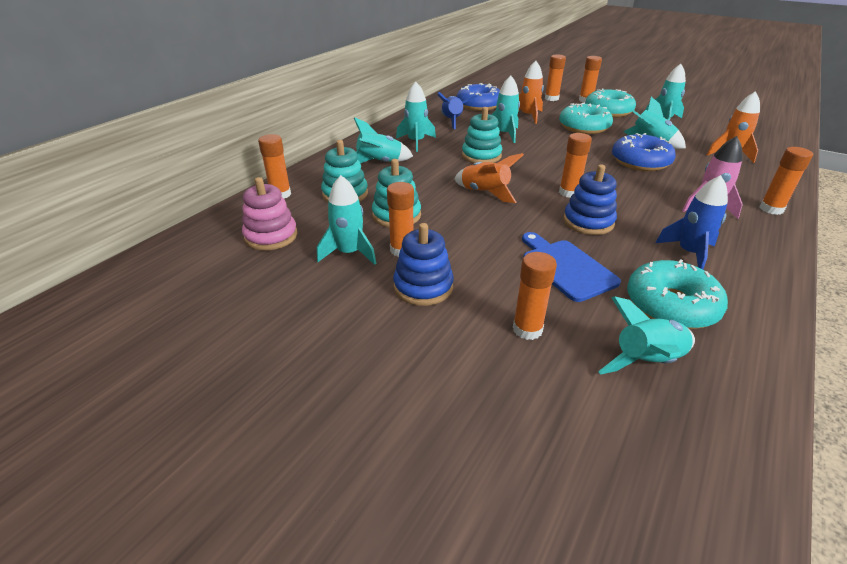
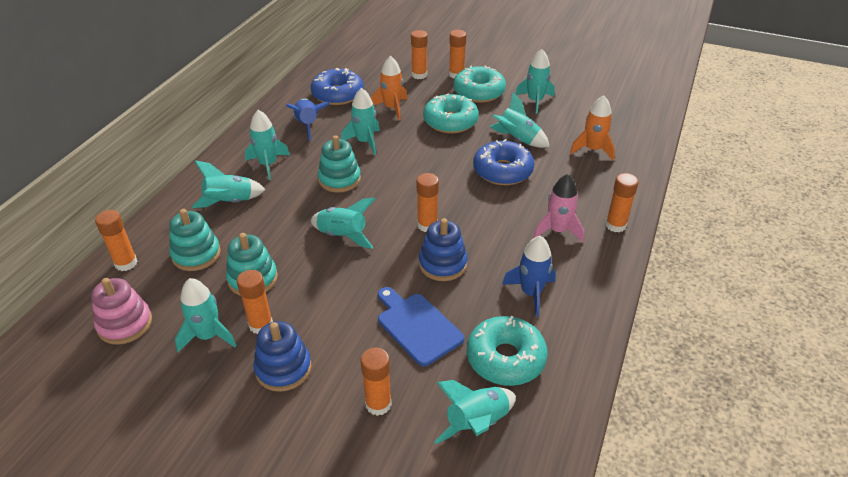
camera: 10 degrees left, 5 degrees up
orange rocket [455,153,524,203] -> turquoise rocket [311,198,375,249]

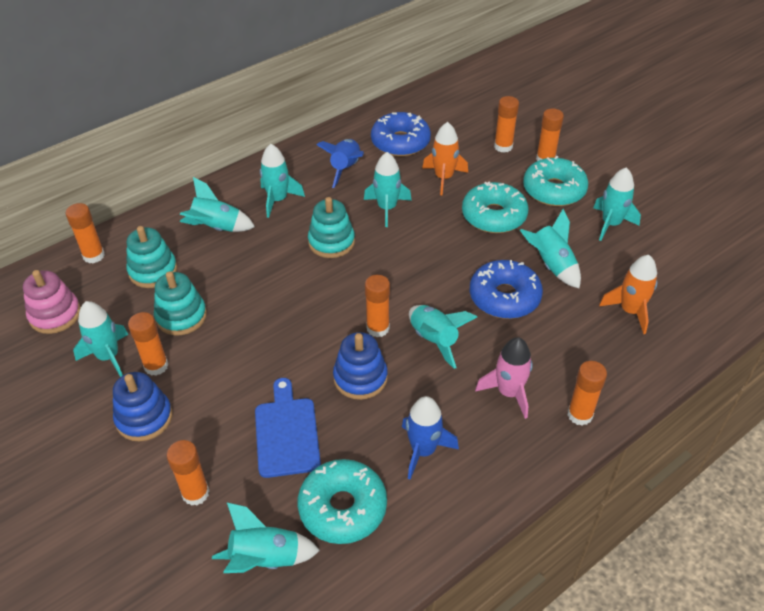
camera: 30 degrees right, 5 degrees up
turquoise rocket [311,198,375,249] -> turquoise rocket moved to [409,305,477,369]

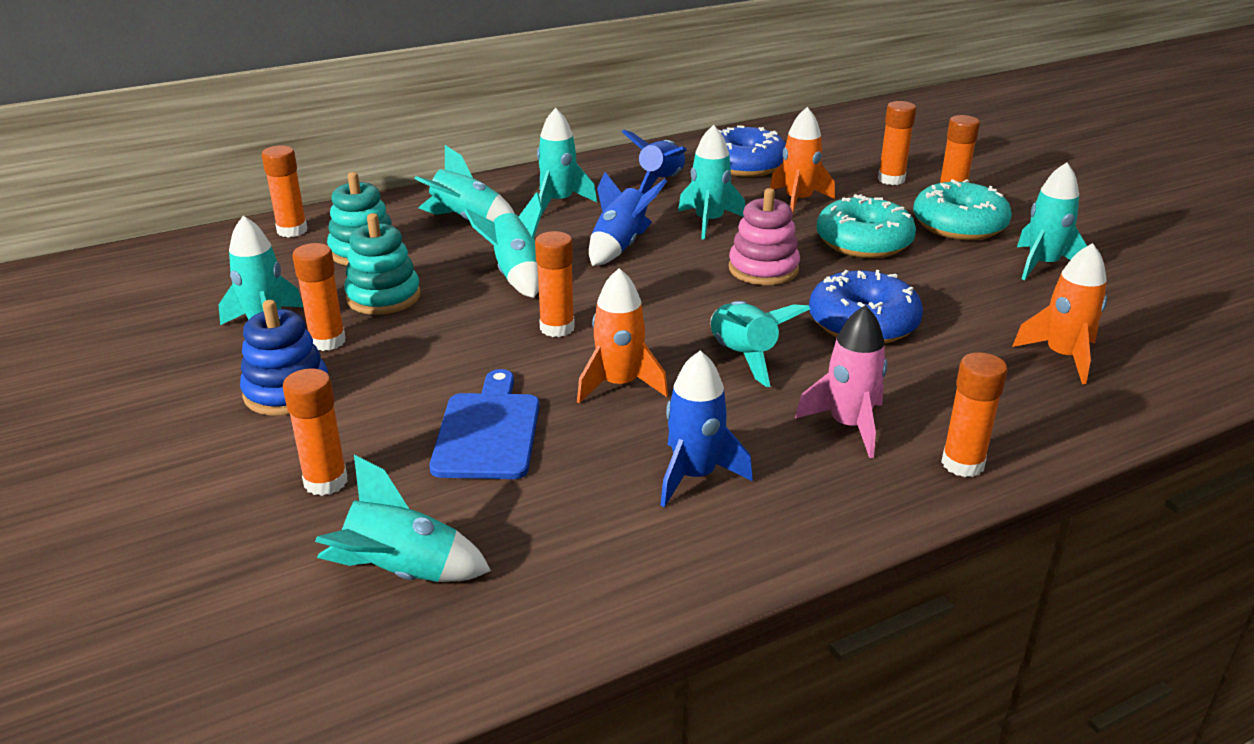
camera: 10 degrees right, 15 degrees down
pink stacking toy [23,270,81,334] -> pink stacking toy moved to [729,188,800,285]
turquoise donut [298,459,387,544] -> none
turquoise stacking toy [308,197,355,258] -> blue rocket [589,172,667,266]
blue stacking toy [333,332,388,400] -> orange rocket [577,268,668,404]
orange glue stick [365,275,390,337] -> orange glue stick moved to [535,231,575,337]
turquoise rocket [520,209,581,288] -> turquoise rocket moved to [464,192,543,298]

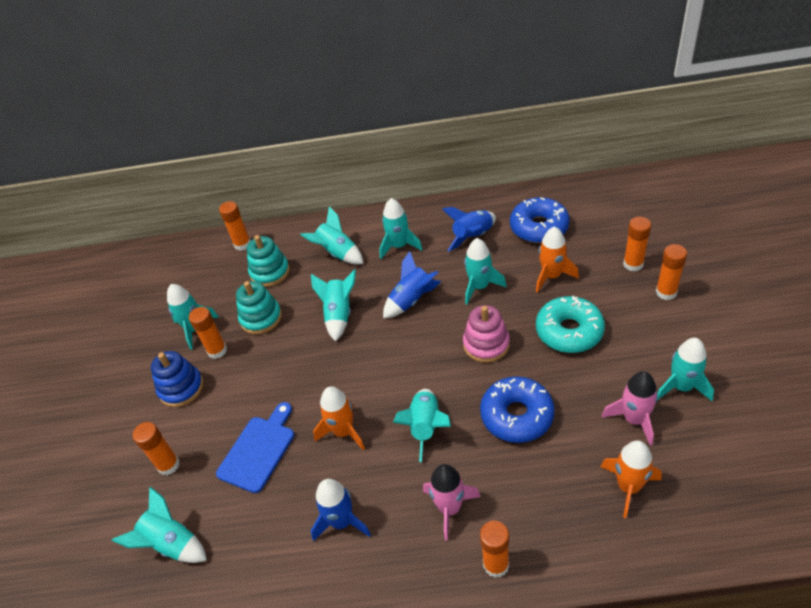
camera: 30 degrees right, 15 degrees up
orange glue stick [535,231,575,337] -> none
turquoise donut [913,179,1012,240] -> none
none -> pink rocket [602,371,658,446]

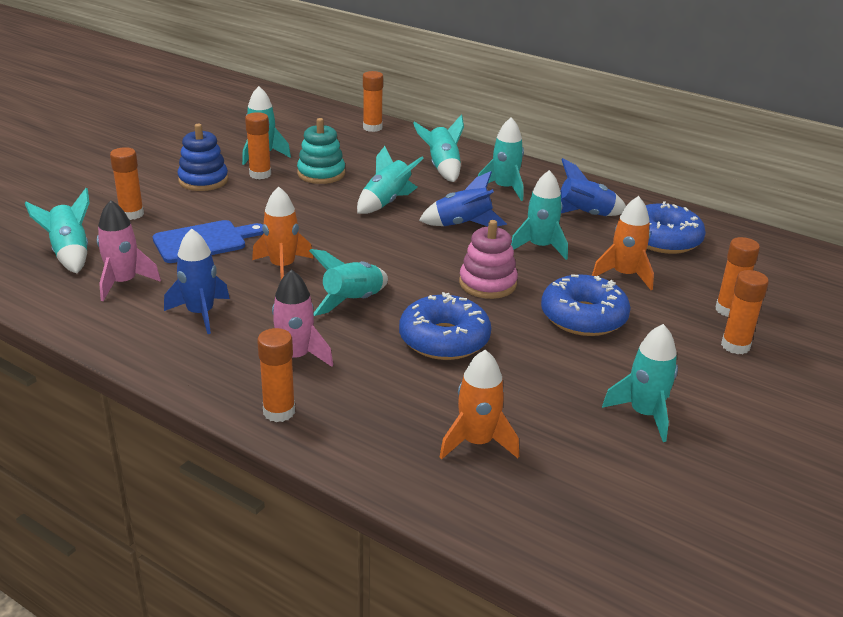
camera: 30 degrees right, 15 degrees down
turquoise stacking toy [247,235,290,287] -> none
turquoise donut [536,296,605,353] -> blue donut [541,274,631,336]
pink rocket [602,371,658,446] -> pink rocket moved to [97,200,161,301]

